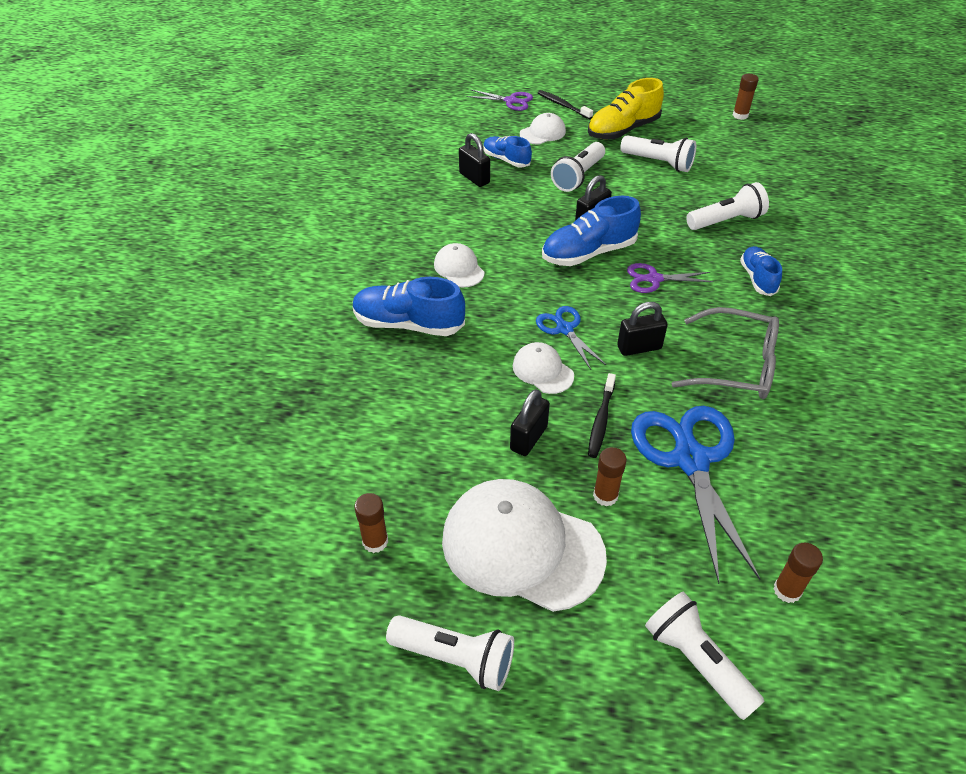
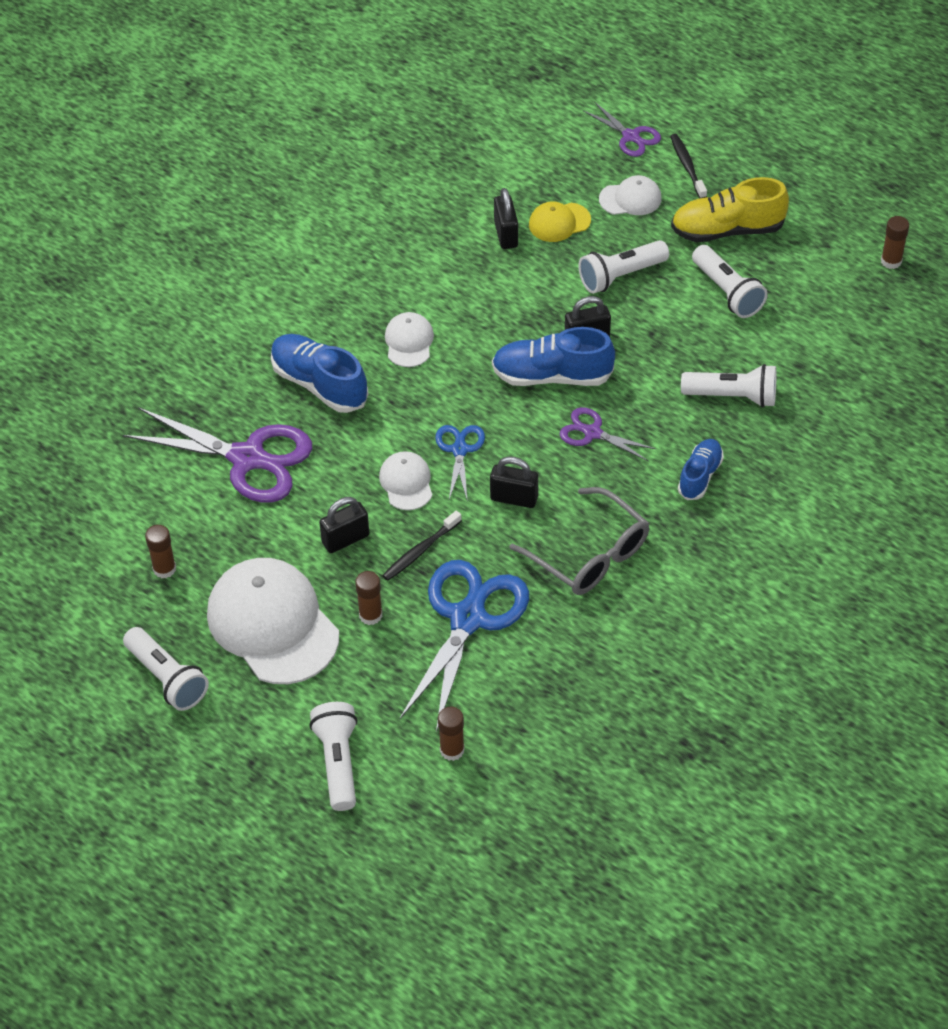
camera: 30 degrees right, 5 degrees up
blue shoe [484,136,532,167] -> yellow cap [529,201,591,242]
none -> purple scissors [123,407,312,503]

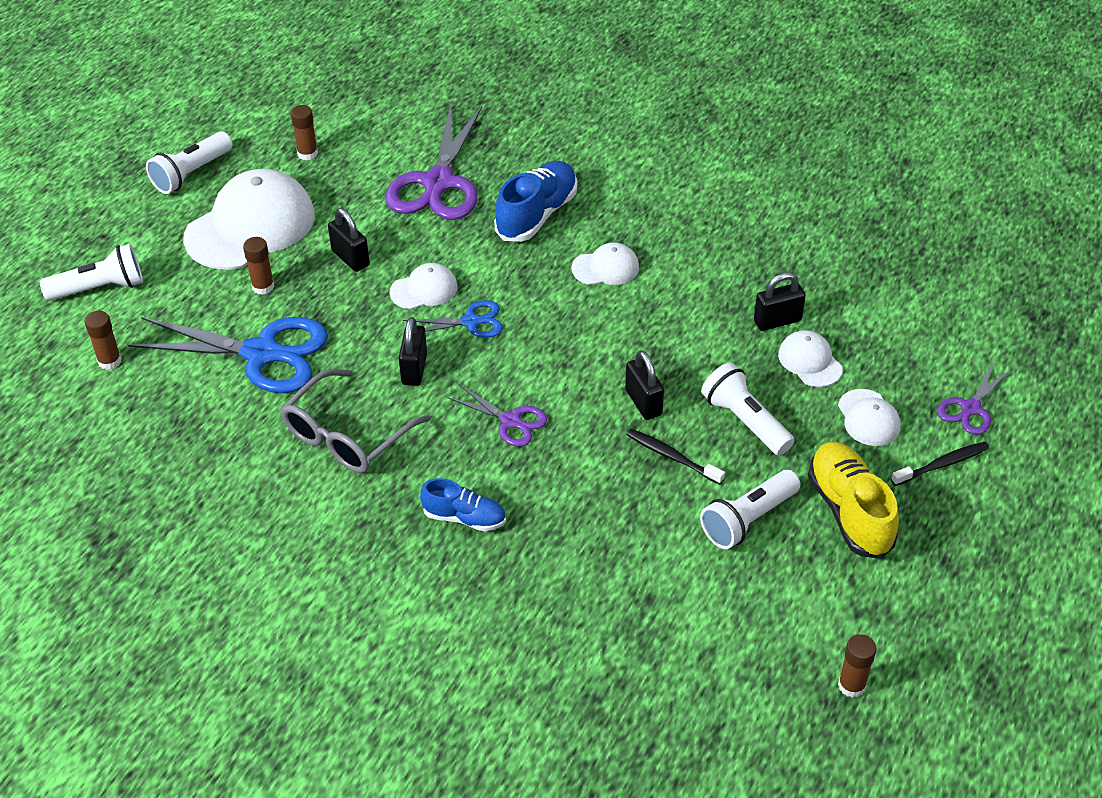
camera: 80 degrees right, 5 degrees down
black toothbrush [382,511,462,581] -> black toothbrush moved to [626,429,725,485]
blue shoe [492,327,615,386] -> none
yellow cap [529,201,591,242] -> white cap [778,330,843,387]
purple scissors [560,407,656,461] -> purple scissors turned 105 degrees clockwise [447,384,547,447]
white flashlight [681,364,776,407] -> none

